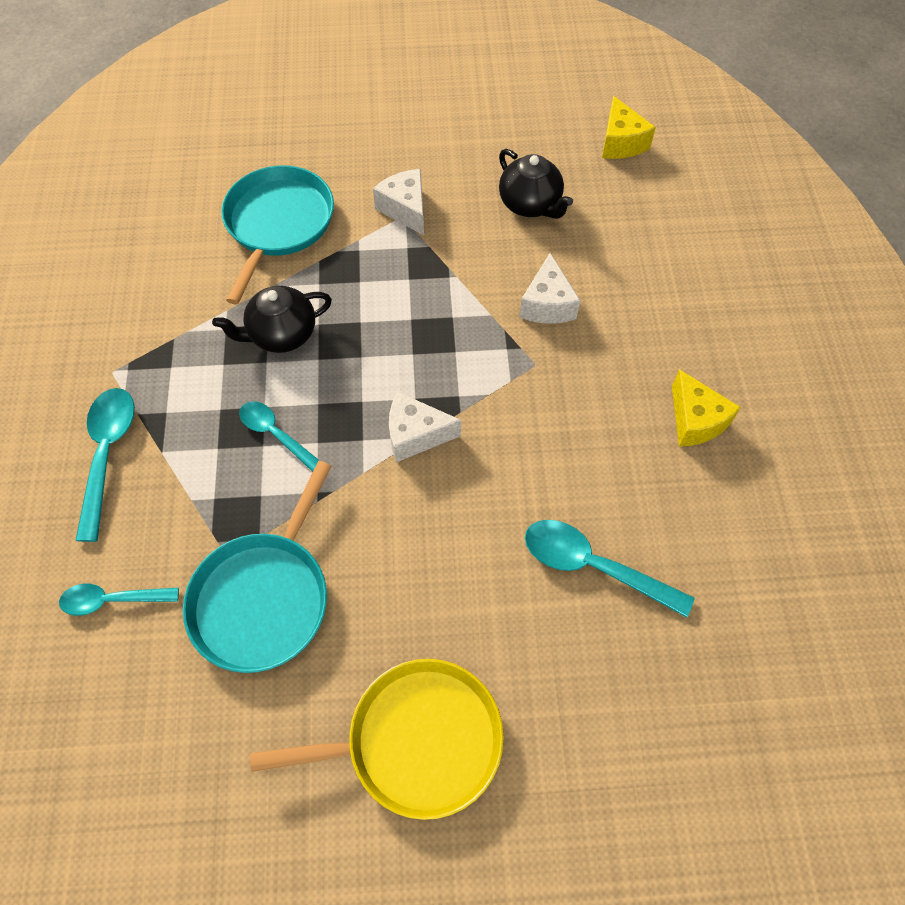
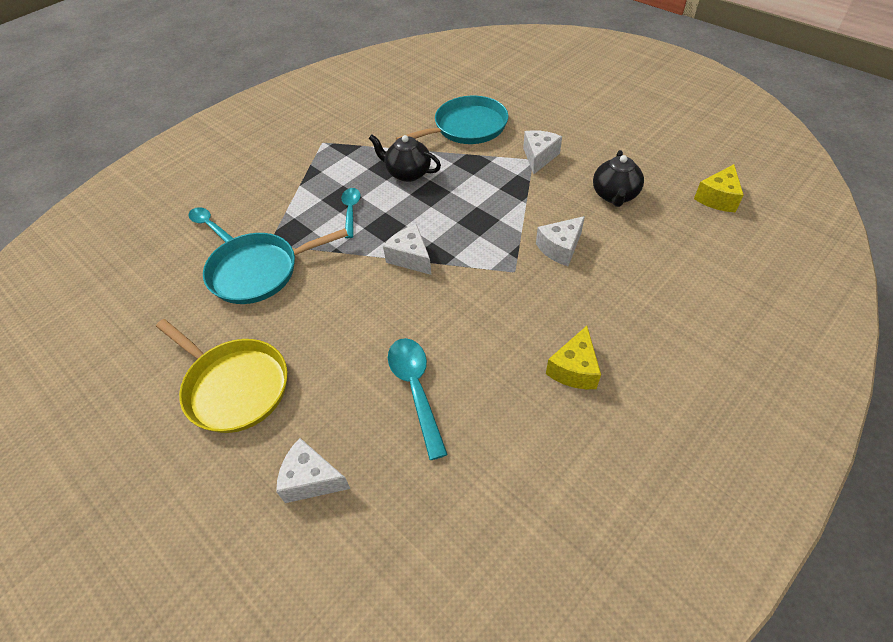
camera: 50 degrees right, 10 degrees down
turquoise spoon [75,388,135,542] -> none
none -> white cheese [276,438,350,503]

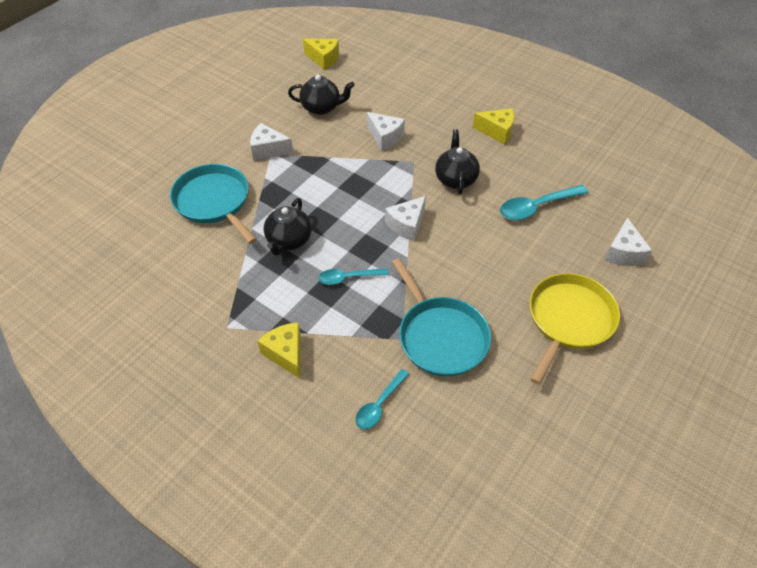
camera: 100 degrees left, 0 degrees up
none -> yellow cheese [257,322,301,379]
none -> black teapot [435,129,480,194]

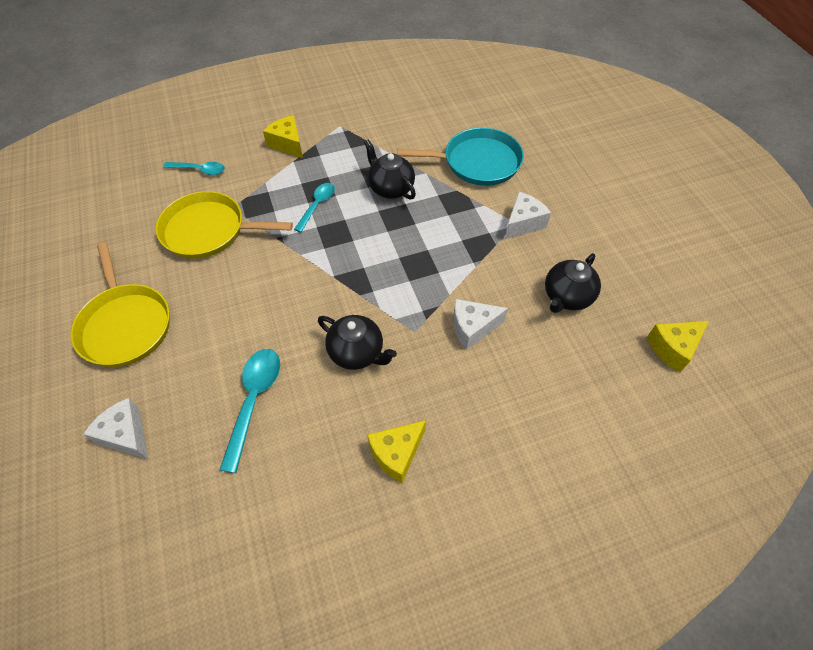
camera: 125 degrees right, 5 degrees up
yellow cheese [257,322,301,379] -> yellow cheese turned 135 degrees counterclockwise [263,115,303,158]
turquoise spoon [356,369,409,429] -> turquoise spoon turned 120 degrees clockwise [163,162,225,175]
white cheese [385,196,426,241] -> none
turquoise pan [392,258,491,377] -> yellow pan [156,191,293,259]

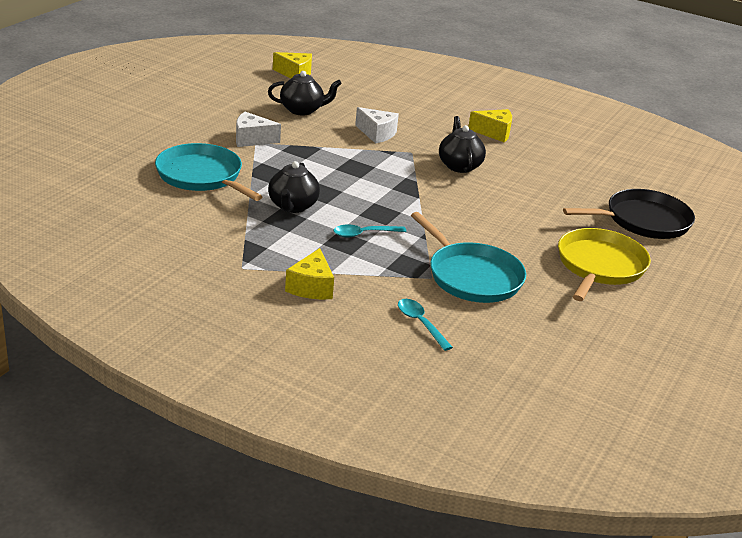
camera: 135 degrees left, 25 degrees down
white cheese [83,398,148,459] -> black pan [563,189,695,239]
yellow pan [156,191,293,259] -> turquoise pan [411,212,526,303]
turquoise spoon [220,349,280,473] -> none

